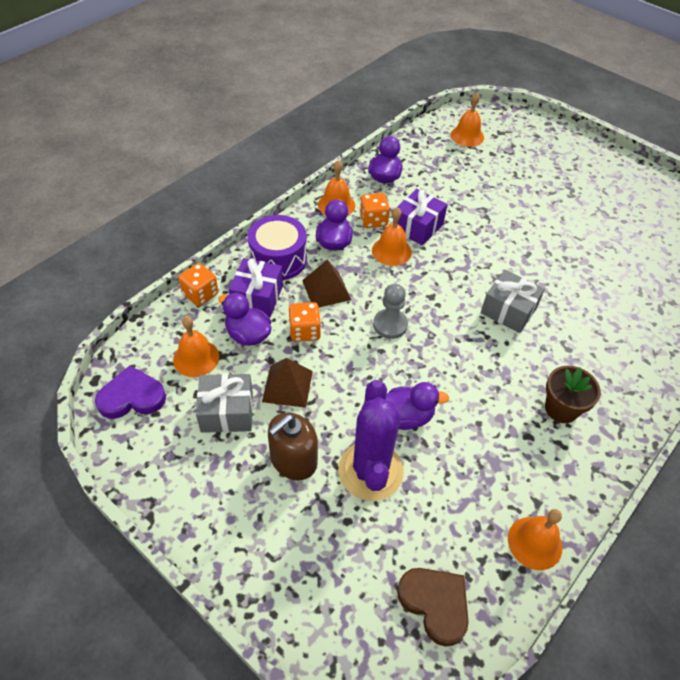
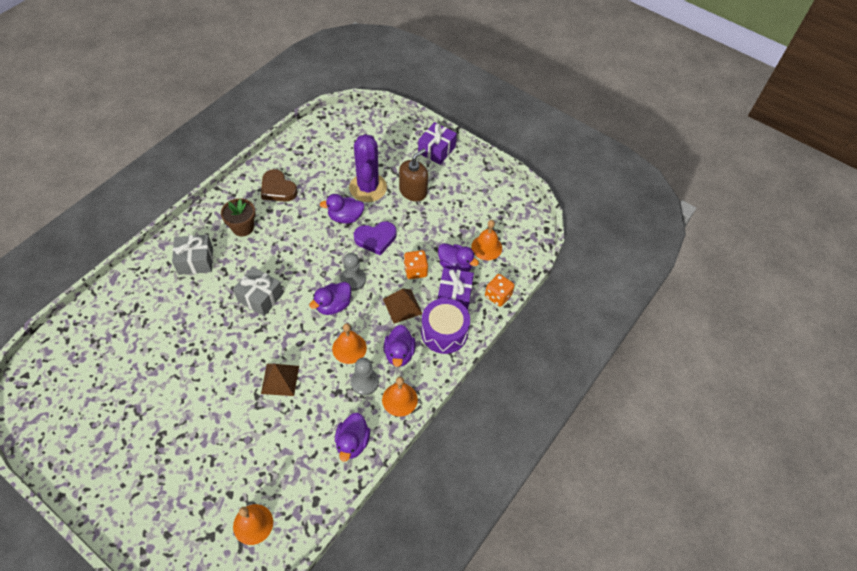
camera: 175 degrees right, 5 degrees up
purple heart [95,366,166,419] -> purple heart moved to [354,222,396,256]
grey gift [196,374,253,433] -> grey gift moved to [172,235,213,275]
brown pyramid [262,358,313,408] -> brown pyramid moved to [261,364,299,396]
orange dice [359,193,390,228] -> grey pawn [351,358,379,395]
brown heart [397,568,469,647] -> brown heart moved to [261,169,297,202]
purple gift [398,189,448,246] -> purple gift moved to [418,122,457,165]
orange bell [508,509,562,570] -> none
none -> purple duck [309,282,351,315]

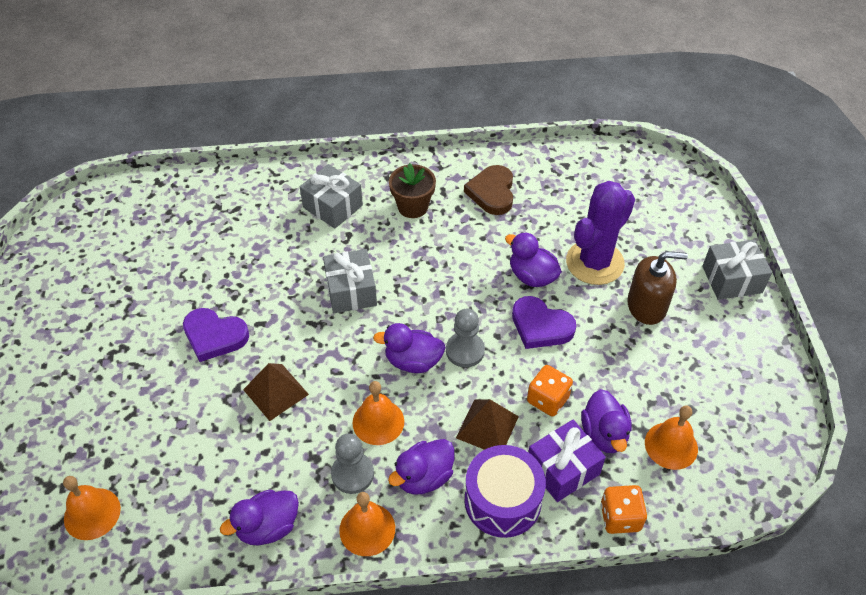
camera: 50 degrees right, 5 degrees down
purple gift [418,122,457,165] -> grey gift [702,239,772,300]
none -> purple heart [183,308,249,362]

